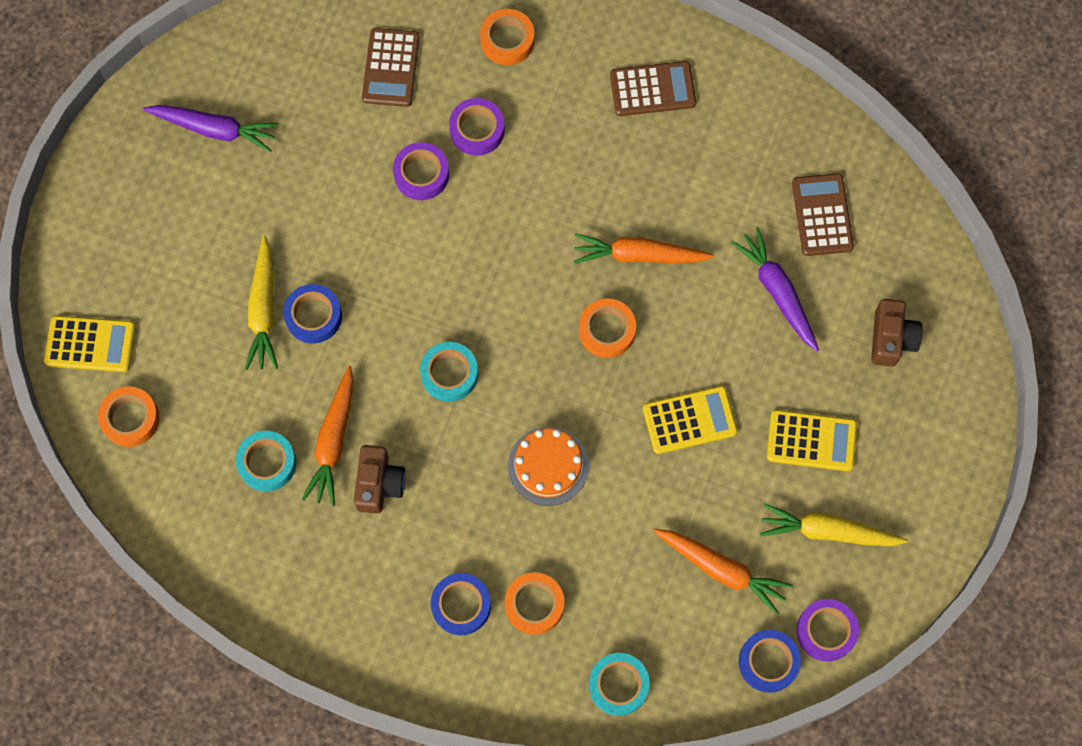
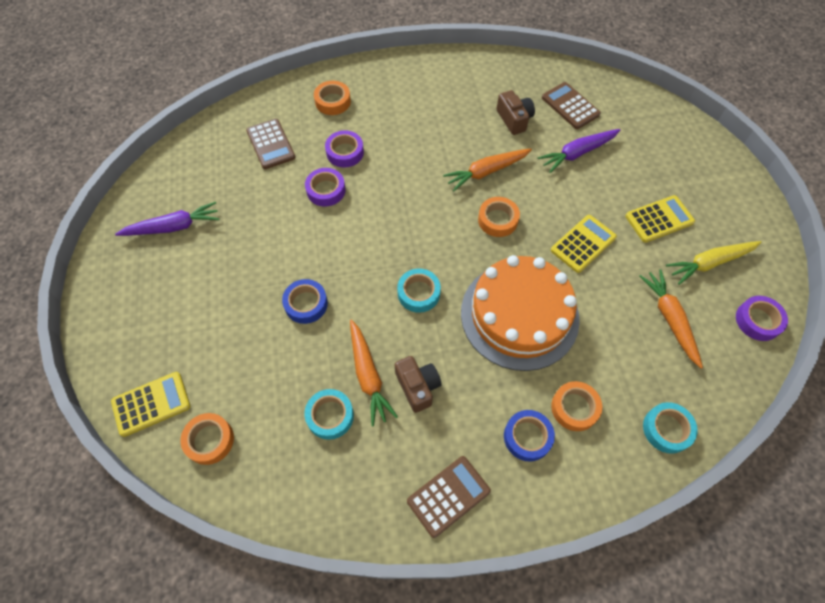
camera: 30 degrees left, 10 degrees down
yellow carrot [245,235,278,370] -> none
orange cake [508,427,589,506] -> orange cake [461,255,580,371], size x1.95
brown calculator [610,61,696,116] -> brown calculator moved to [407,456,491,538]
orange carrot [653,529,793,615] -> orange carrot turned 105 degrees counterclockwise [639,269,703,369]
purple carrot [731,227,819,351] -> purple carrot turned 60 degrees counterclockwise [538,129,620,173]
blue tape [739,630,801,693] -> none
brown camera [871,299,923,367] -> brown camera moved to [496,90,535,135]

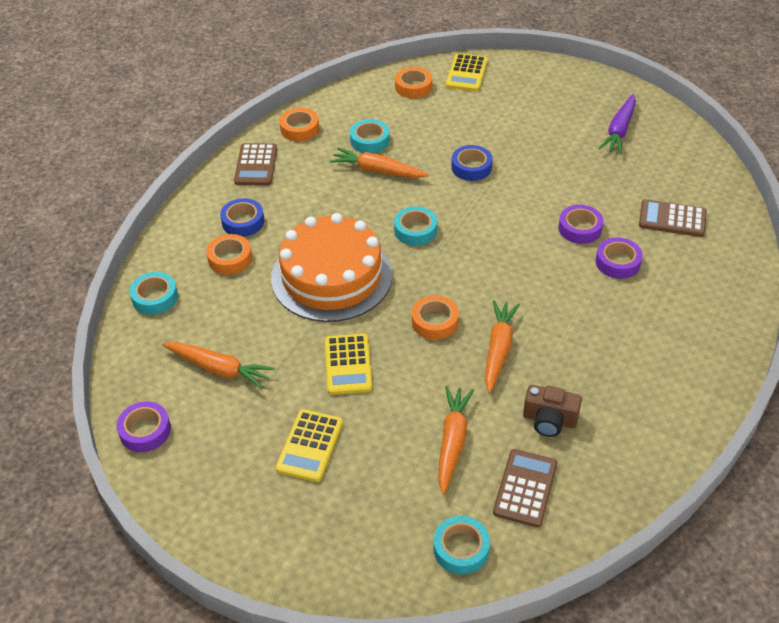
camera: 130 degrees right, 15 degrees down
orange tape [314,81,351,115] -> orange tape moved to [279,108,319,142]
brown camera [395,356,441,413] -> none
purple carrot [538,129,620,173] -> orange carrot [438,386,474,494]
brown calculator [542,82,601,129] -> brown calculator turned 75 degrees counterclockwise [493,449,557,527]
yellow carrot [666,241,761,285] -> none
none -> turquoise tape [433,516,490,575]

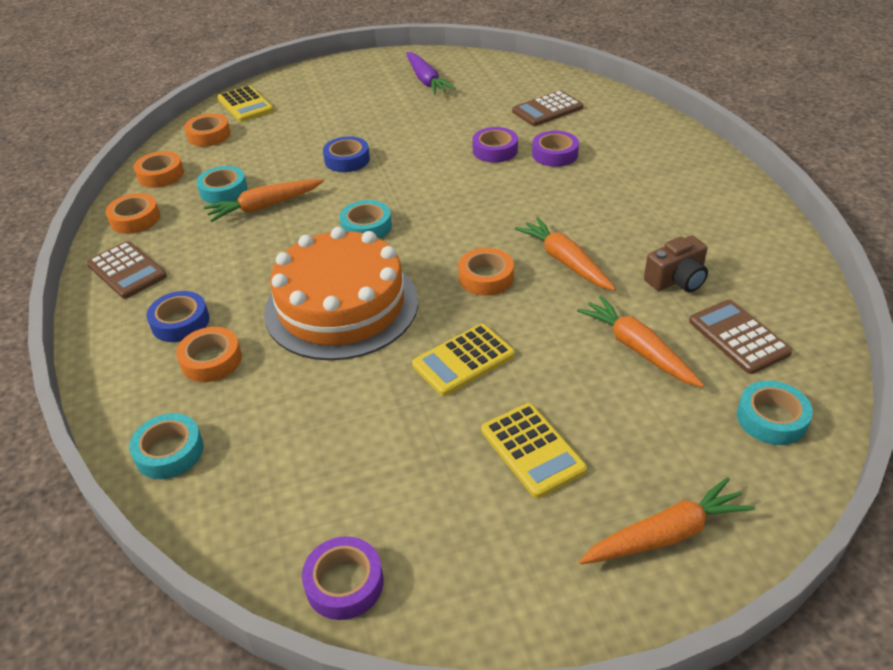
camera: 45 degrees left, 5 degrees down
orange carrot [162,342,274,389] -> orange carrot moved to [579,477,755,564]
yellow calculator [325,334,373,395] -> yellow calculator turned 105 degrees clockwise [412,324,515,396]
none -> orange tape [133,151,184,188]

